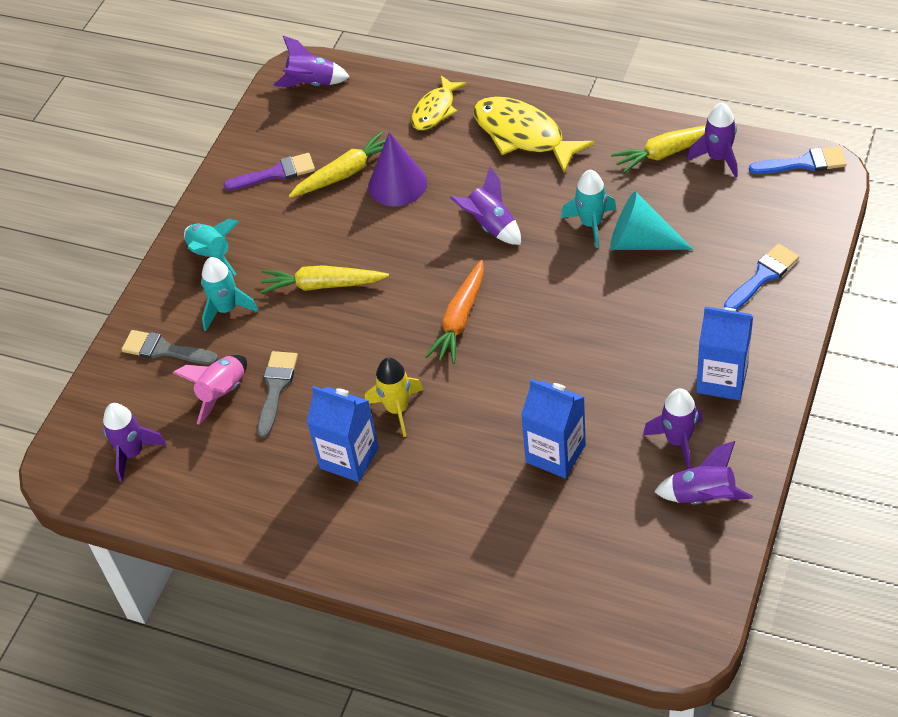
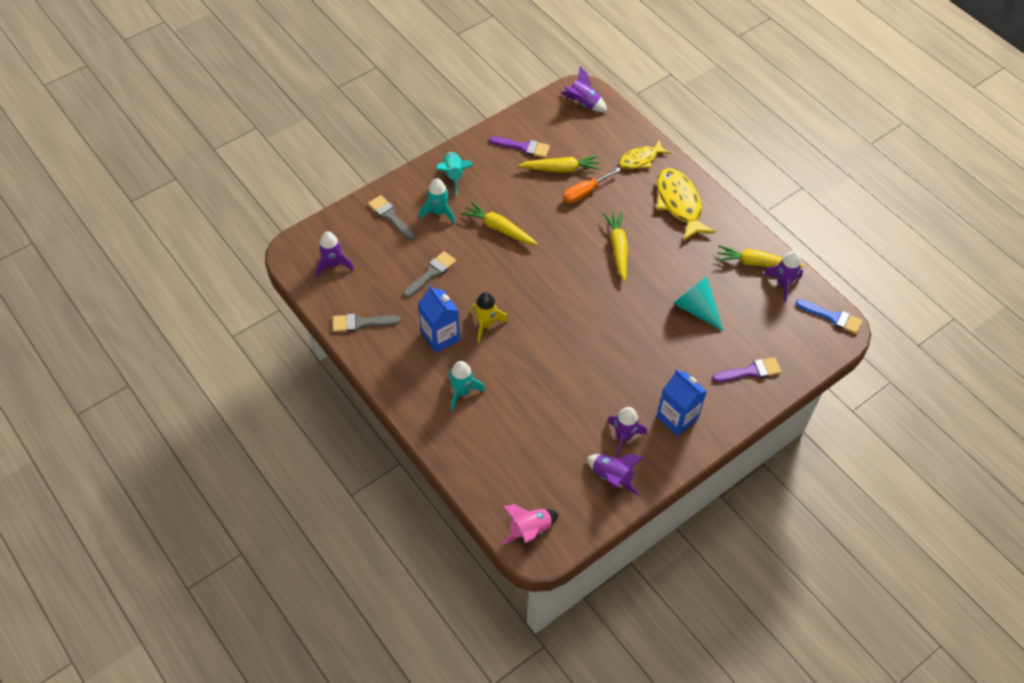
camera: 25 degrees right, 5 degrees up
pink rocket [173,355,247,425] -> pink rocket moved to [501,504,558,545]
purple cone [368,132,427,206] -> orange screwdriver [563,167,621,204]
orange carrot [425,260,484,364] -> none
purple rocket [450,167,521,245] -> yellow carrot [603,212,628,281]
blue carton [521,379,586,479] -> none
turquoise rocket [561,170,616,248] -> turquoise rocket moved to [449,361,486,411]
blue brush [724,244,799,310] -> purple brush [712,357,781,382]
none -> grey brush [333,314,401,332]

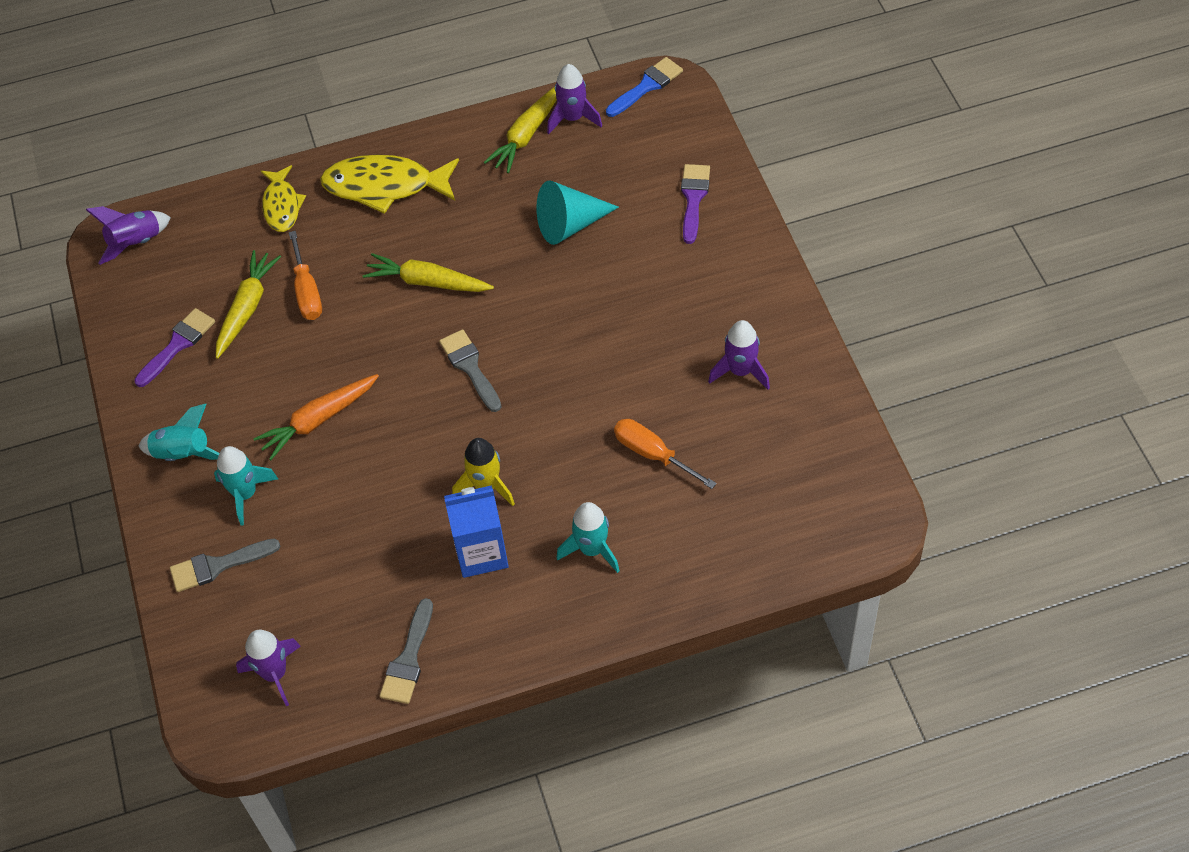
camera: 65 degrees left, 0 degrees up
grey brush [403,251,456,298] -> grey brush moved to [439,329,501,412]
yellow carrot [461,201,538,245] -> orange carrot [253,374,379,460]
pink rocket [501,504,558,545] -> none
purple rocket [587,454,644,495] -> none
blue carton [657,369,707,436] -> none
none -> orange screwdriver [614,419,717,489]

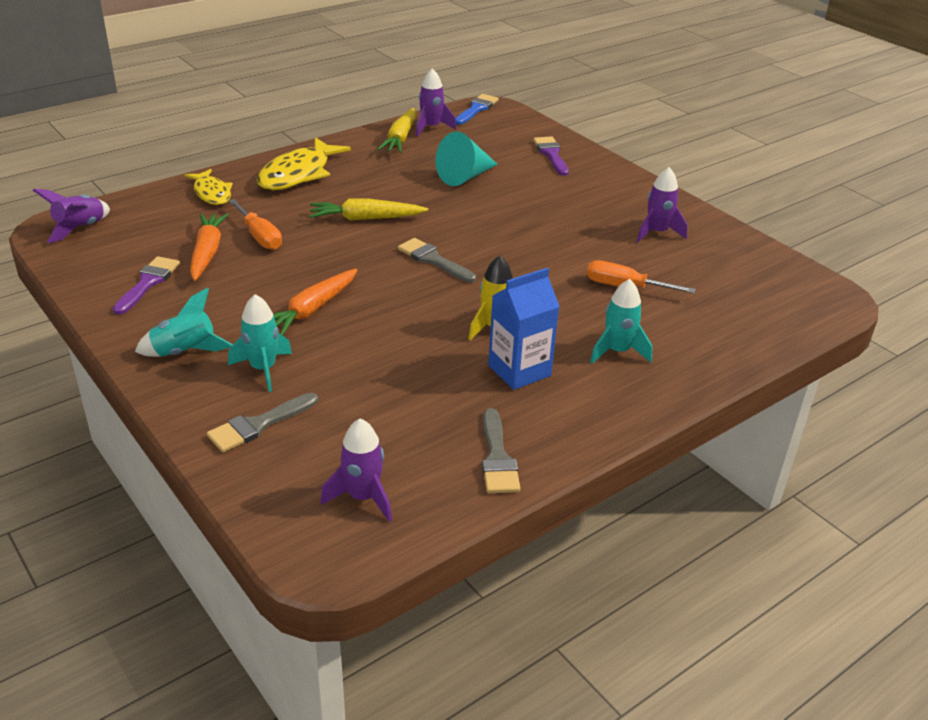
camera: 25 degrees left, 20 degrees down
yellow carrot [216,250,281,359] -> orange carrot [190,214,228,281]
yellow fish [320,154,459,214] -> yellow fish turned 45 degrees counterclockwise [257,137,351,190]

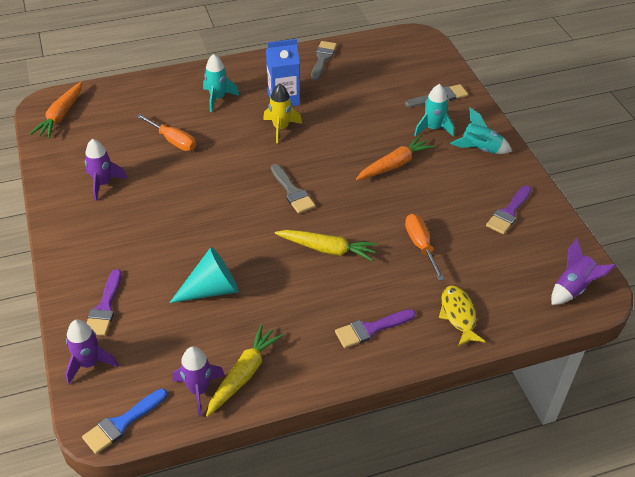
camera: 160 degrees left, 10 degrees up
orange carrot [190,214,228,281] -> orange carrot moved to [30,81,82,138]
yellow fish [257,137,351,190] -> purple brush [335,309,416,348]
purple rocket [320,418,392,522] -> purple rocket moved to [65,320,118,384]

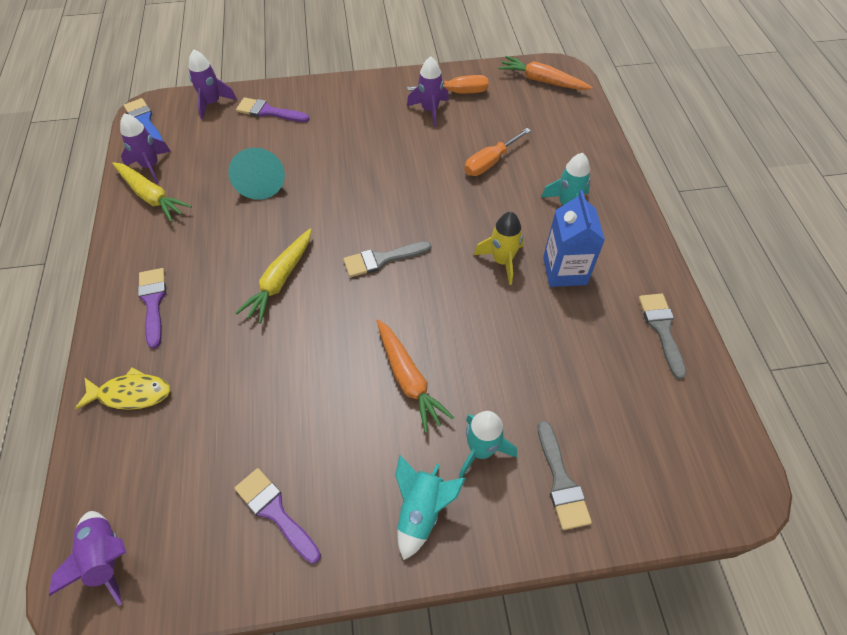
camera: 100 degrees right, 10 degrees up
grey brush [311,41,337,81] -> grey brush turned 120 degrees counterclockwise [639,294,686,379]
orange screwdriver [405,214,445,281] -> orange screwdriver moved to [407,75,489,93]

